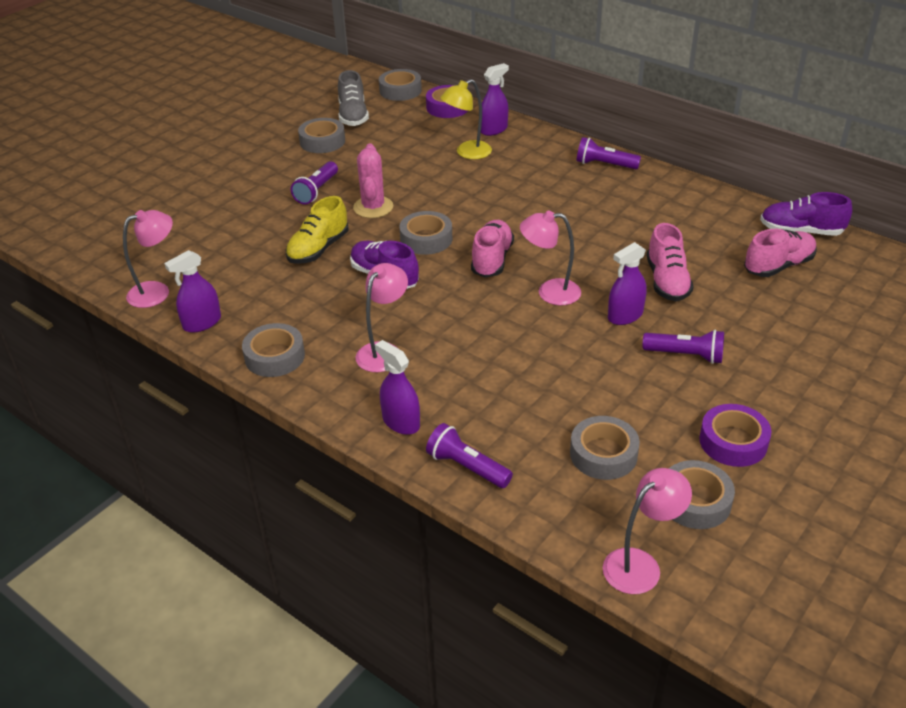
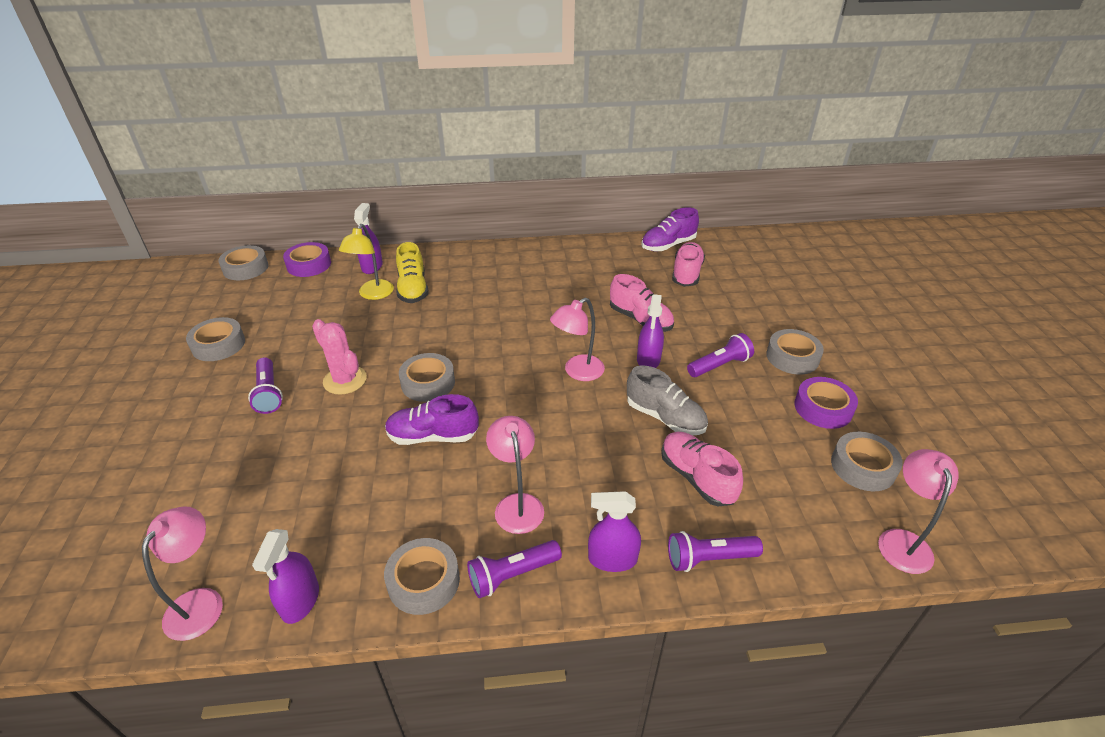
camera: 45 degrees left, 0 degrees up
yellow shoe [285,196,348,264] -> yellow shoe moved to [396,242,428,303]
grey shoe [338,70,369,126] -> grey shoe moved to [627,365,708,435]
pink shoe [471,220,514,278] -> pink shoe moved to [661,432,743,506]
grey tape [570,416,640,480] -> grey tape moved to [766,329,824,375]
purple flashlight [576,137,641,169] -> purple flashlight moved to [467,540,562,598]

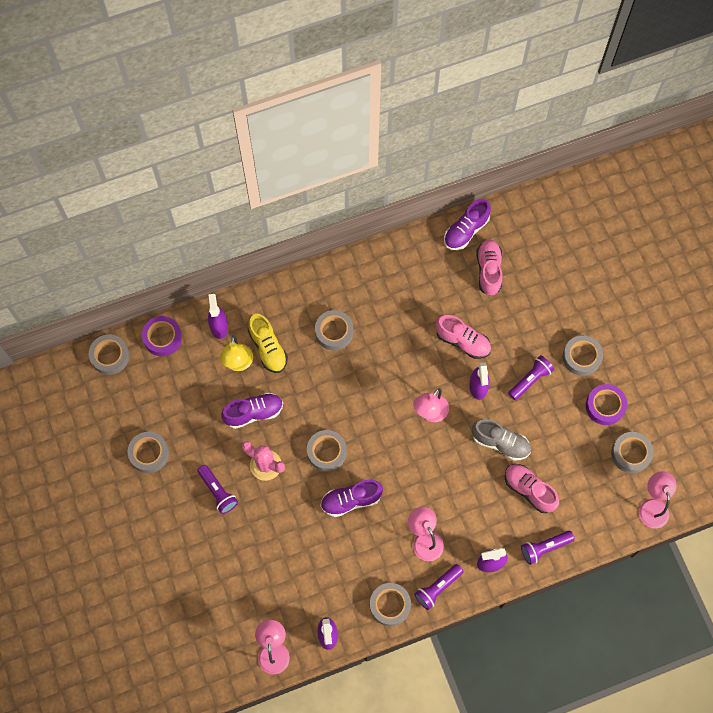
camera: 15 degrees left, 30 degrees up
none -> purple shoe [221,392,283,429]
none -> grey tape [315,310,353,350]

